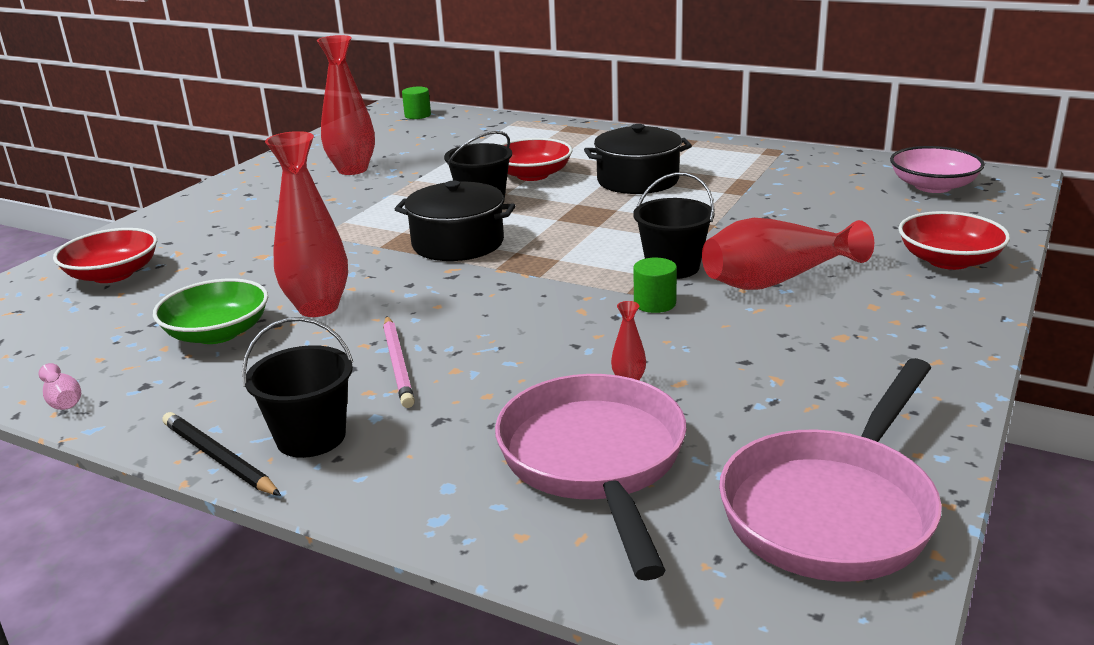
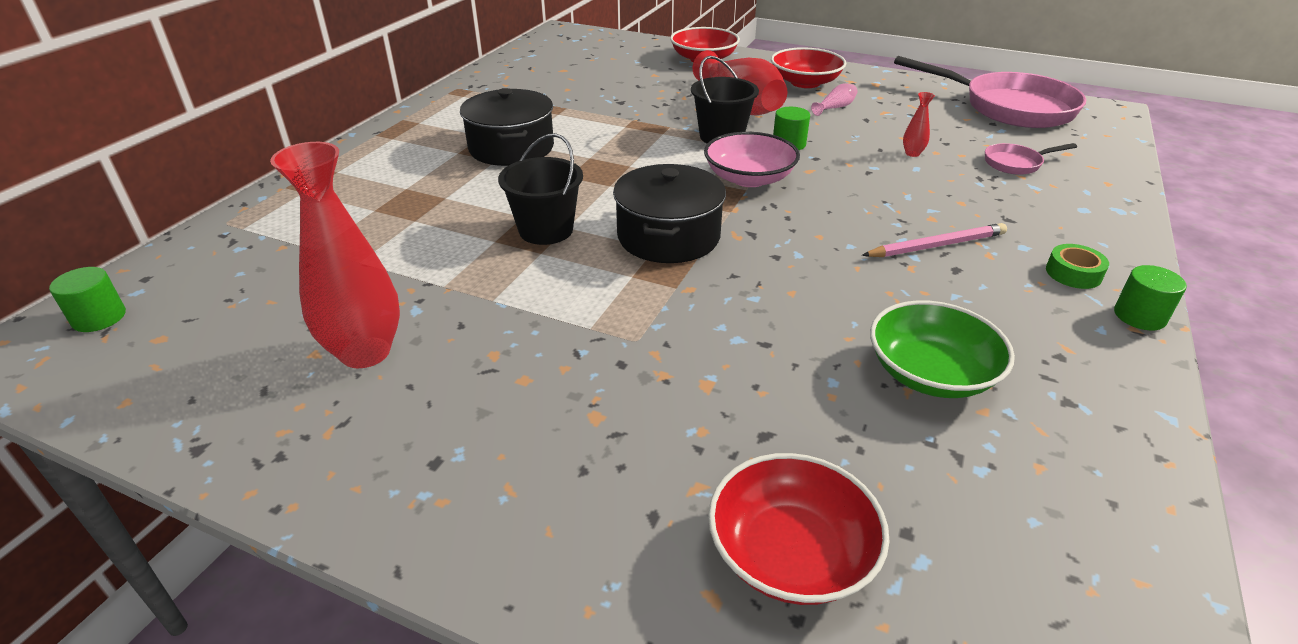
camera: 95 degrees left, 10 degrees up
pink vase [38,363,81,410] -> pink vase moved to [811,83,857,116]
black pencil [163,412,281,496] -> green cylinder [1114,265,1187,331]
black bucket [242,317,353,458] -> green tape [1046,244,1109,289]
red vase [265,131,348,317] -> none
pink pan [495,374,686,581] -> pink pan [985,143,1077,175], size x0.45
red bowl [500,138,572,181] -> red bowl moved to [771,47,846,88]
pink bowl [890,146,985,193] -> pink bowl moved to [704,132,800,187]

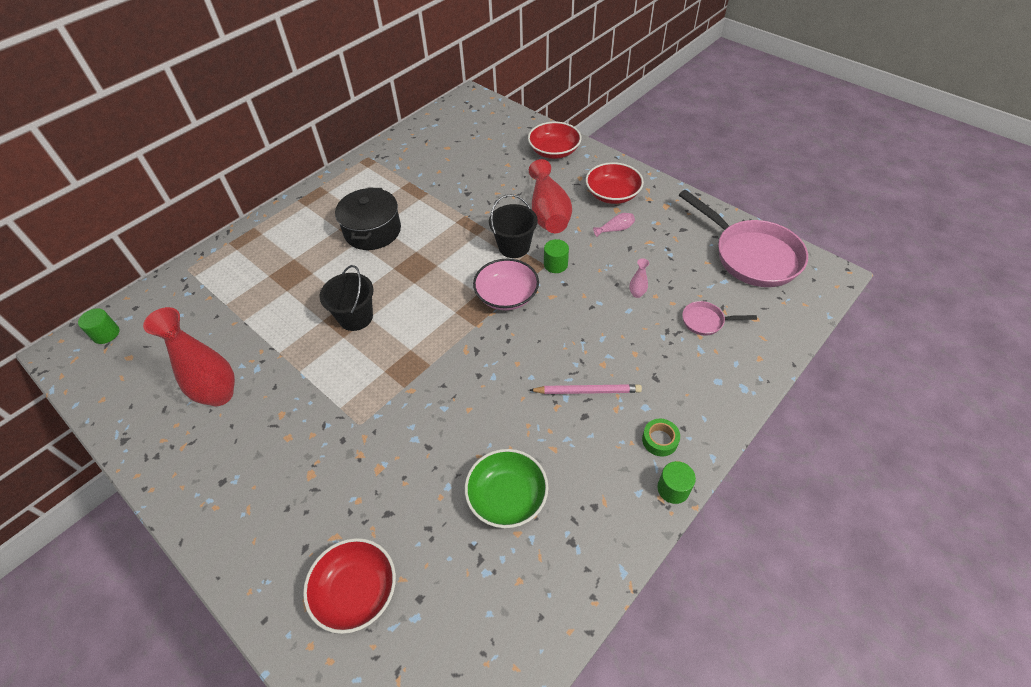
camera: 20 degrees right, 15 degrees up
black pot [613,164,726,263] -> none
red vase [903,92,935,157] -> pink vase [629,258,649,298]

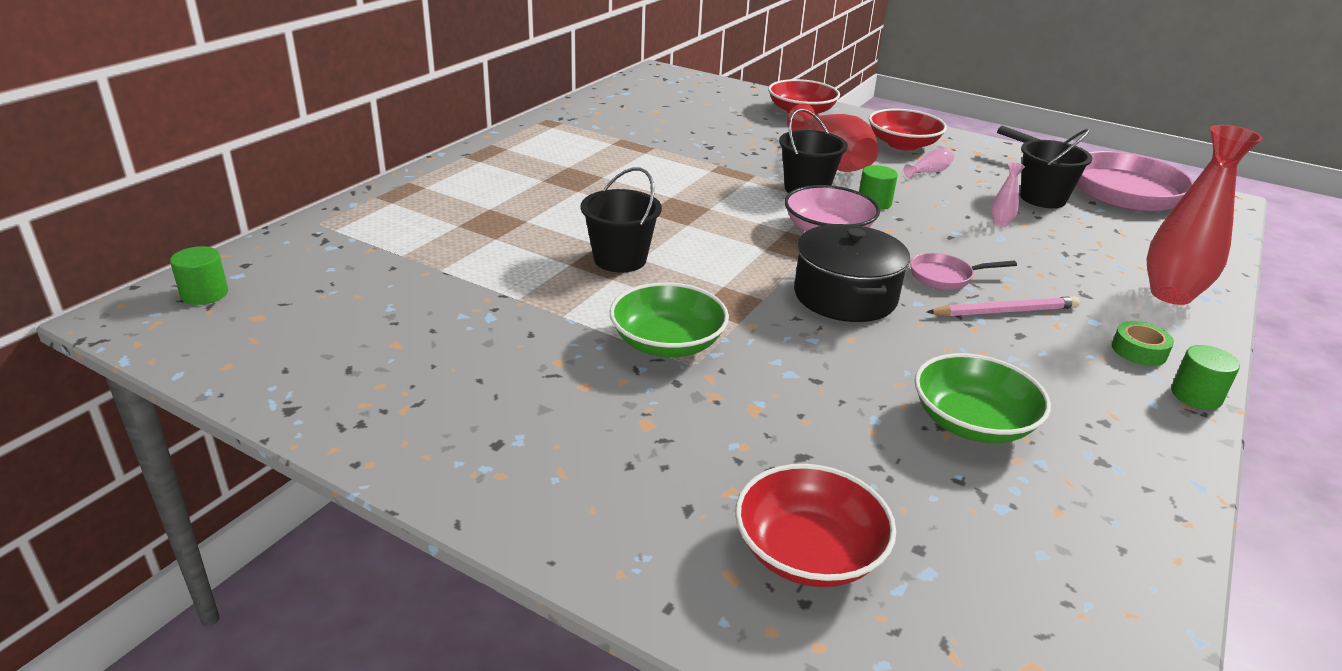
camera: 15 degrees left, 20 degrees down
red vase [143,307,235,406] -> red vase moved to [1146,125,1263,305]
black pot [335,188,401,250] -> black pot moved to [794,224,910,322]
pink pan [682,301,757,336] -> pink pan moved to [910,253,1017,290]
none -> green bowl [610,282,729,357]
none -> black bucket [1020,129,1093,208]

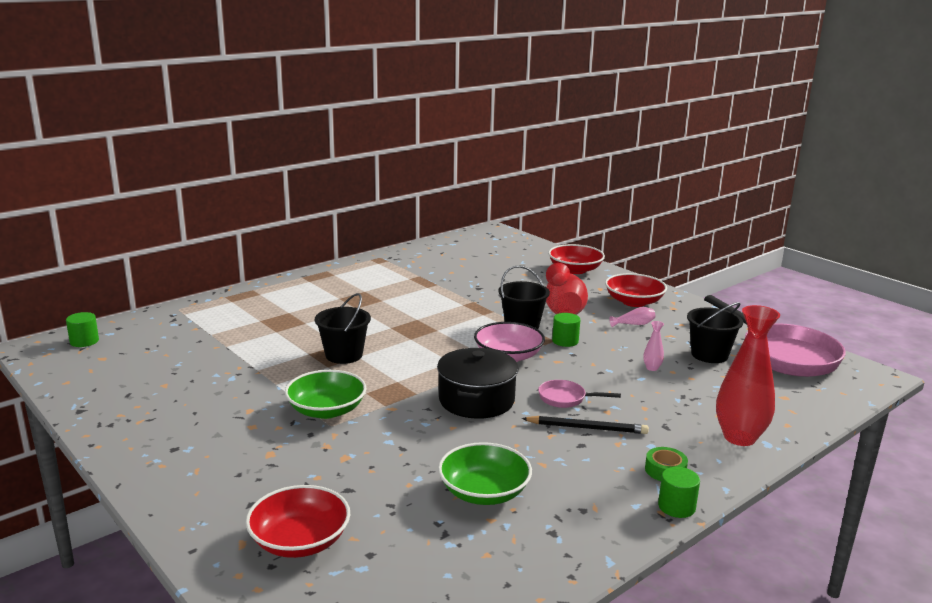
camera: 20 degrees right, 10 degrees down
pink pencil [927,296,1080,316] -> black pencil [522,416,649,434]

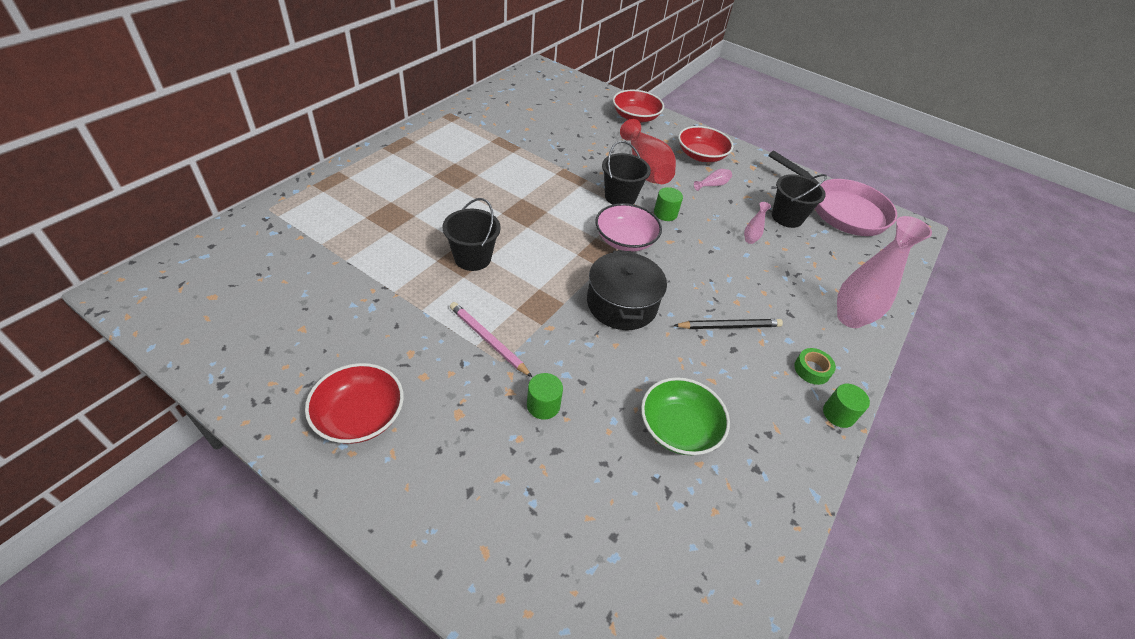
camera: 20 degrees left, 25 degrees up
green cylinder [66,312,99,347] -> green cylinder moved to [527,373,563,420]
red bowl [245,485,350,558] -> red bowl moved to [305,363,404,444]
green bowl [285,370,366,419] -> pink pencil [450,302,532,377]
pink pan [538,380,621,408] -> none
red vase [716,305,780,446] -> pink vase [837,216,932,328]

